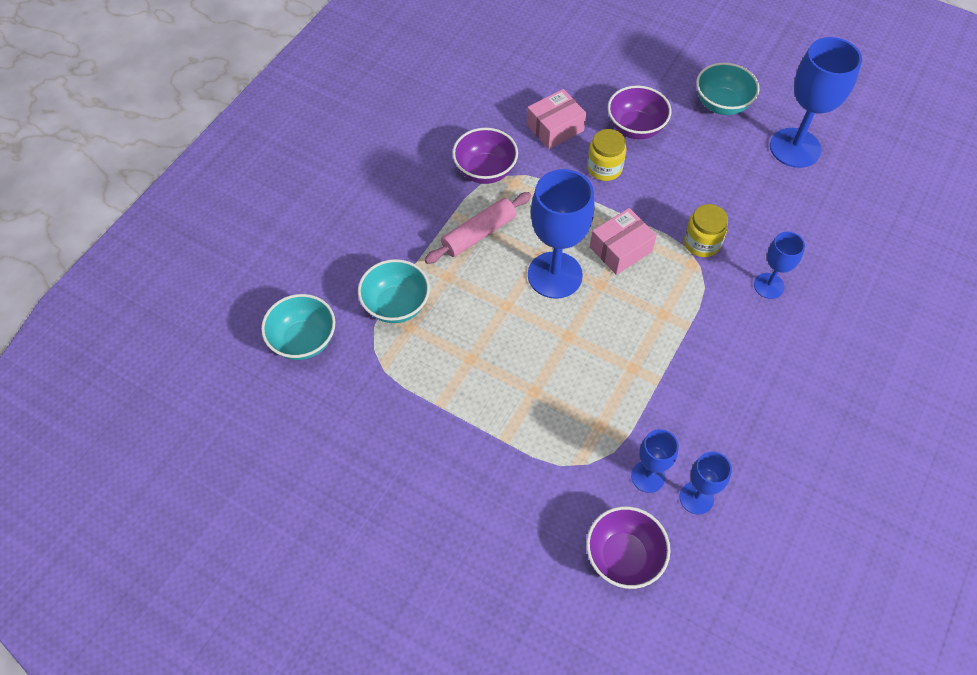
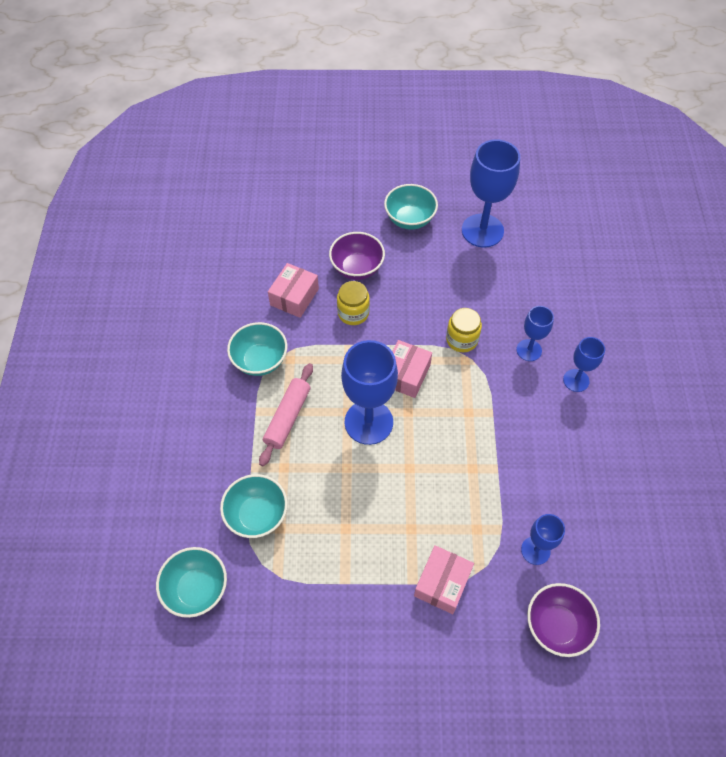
camera: 30 degrees left, 0 degrees up
purple bowl [452,128,518,184] -> turquoise bowl [227,322,287,376]
blue goblet [680,451,732,515] -> blue goblet moved to [563,337,605,392]
none -> pink box [414,545,474,614]

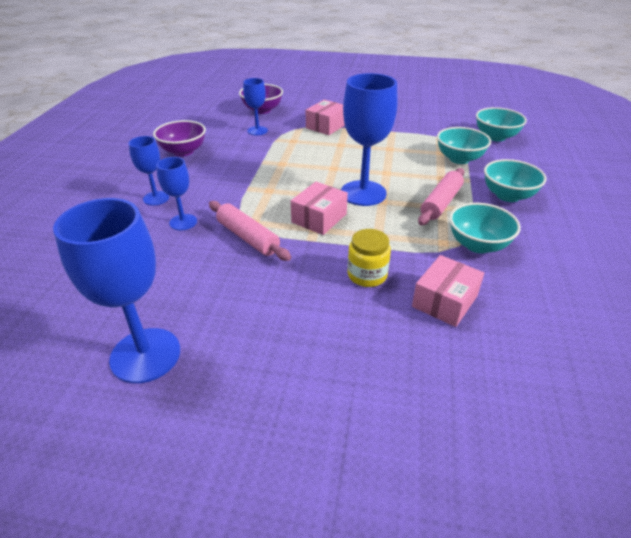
camera: 170 degrees left, 20 degrees down
purple bowl [329,232,385,280] -> purple bowl moved to [153,120,206,157]
turquoise bowl [384,184,438,230] -> turquoise bowl moved to [484,159,547,202]
yellow jar [446,308,482,352] -> pink rolling pin [209,201,291,261]

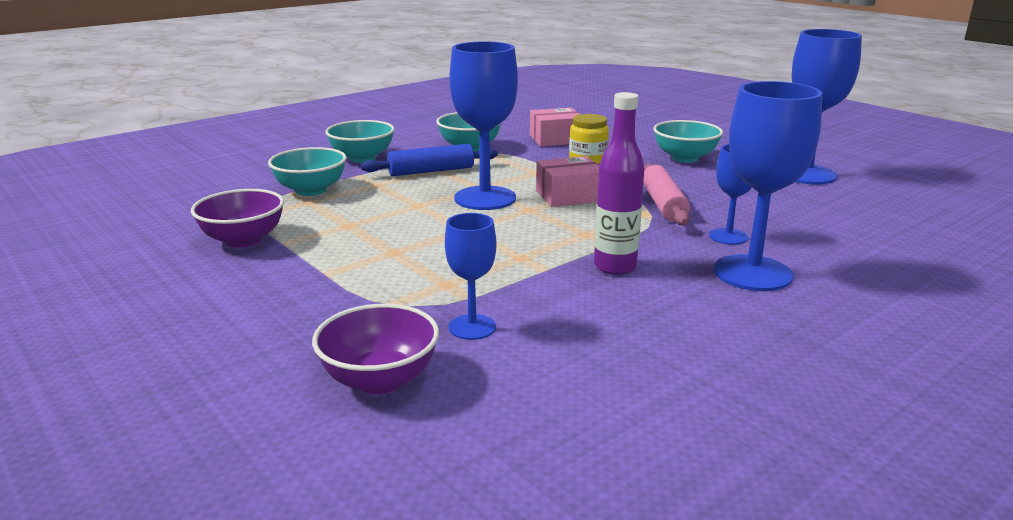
camera: 140 degrees left, 15 degrees down
blue goblet [129,136,169,206] -> blue goblet [714,81,822,291], size x1.83
purple bowl [153,120,206,157] -> purple bowl moved to [191,189,284,248]
pink box [306,100,345,135] -> none
pink rolling pin [418,168,464,226] -> blue rolling pin [361,144,498,176]
turquoise bowl [476,107,527,141] -> turquoise bowl moved to [653,120,723,163]
none -> purple bottle [594,92,645,275]

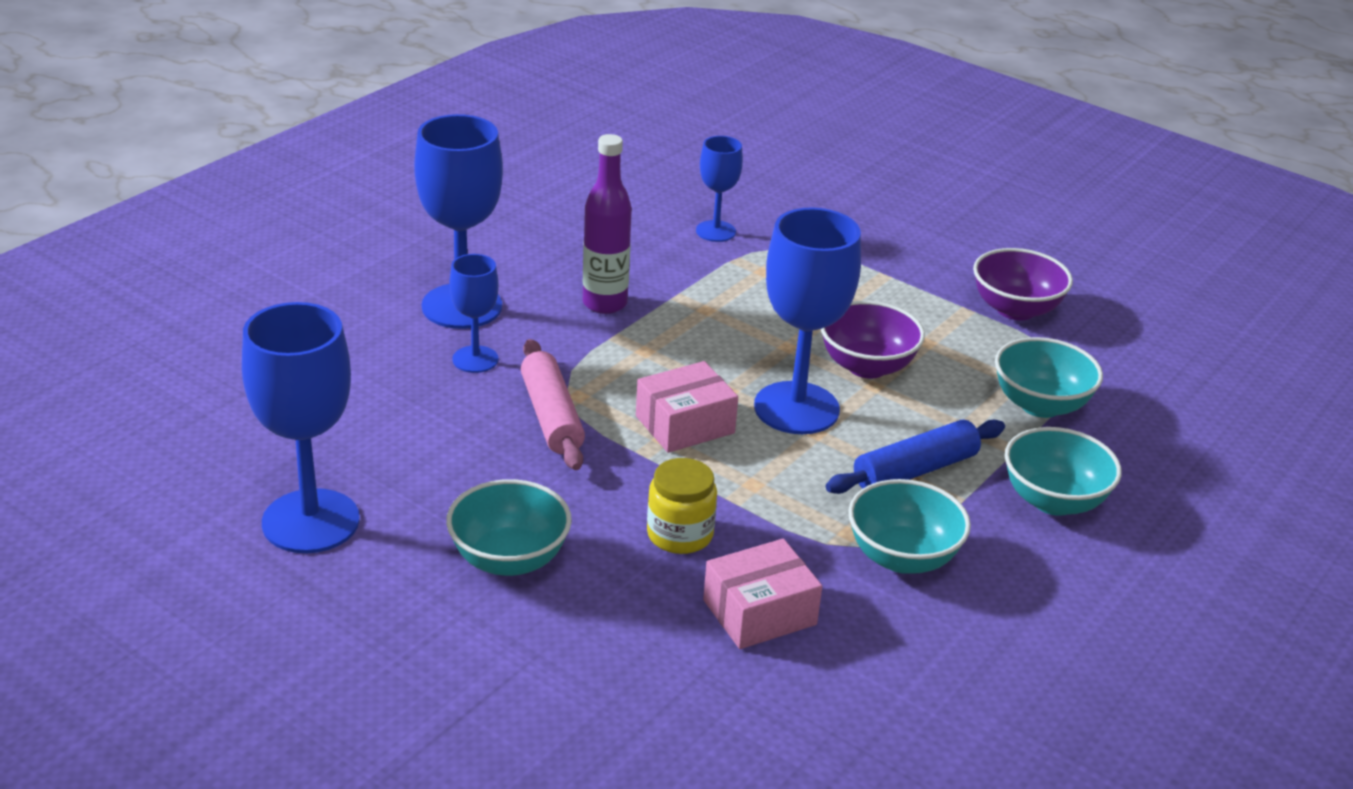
camera: 165 degrees right, 10 degrees up
purple bowl [312,304,439,394] -> purple bowl moved to [821,301,925,379]

